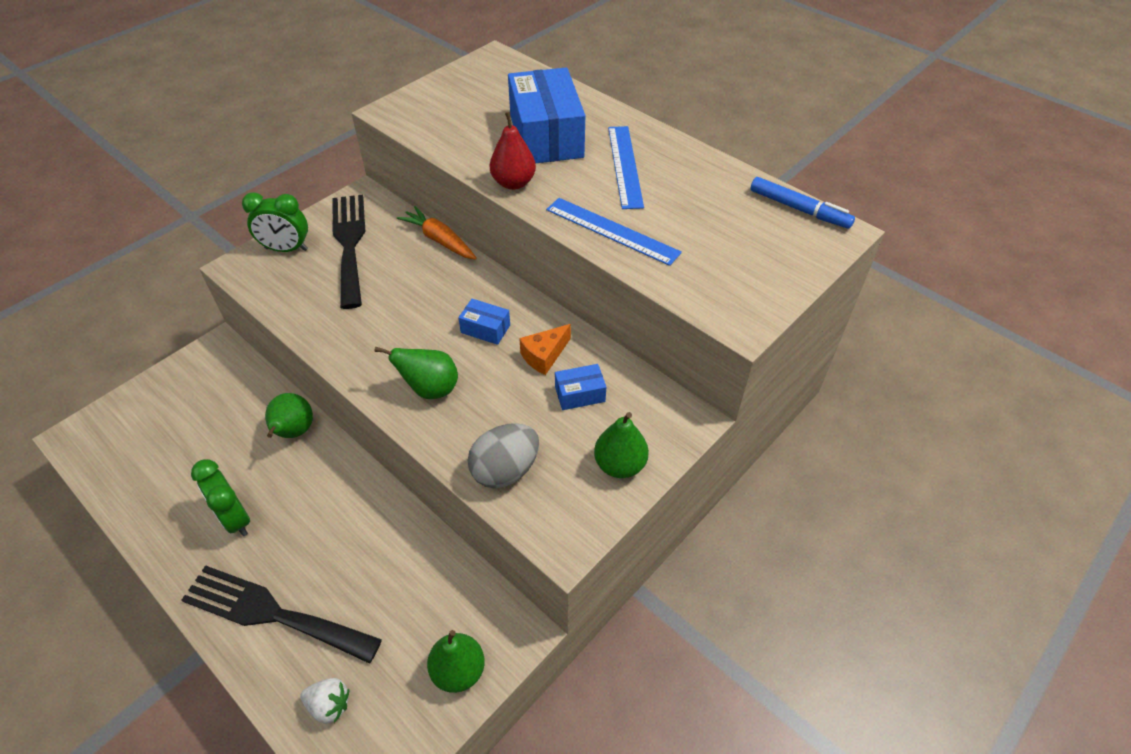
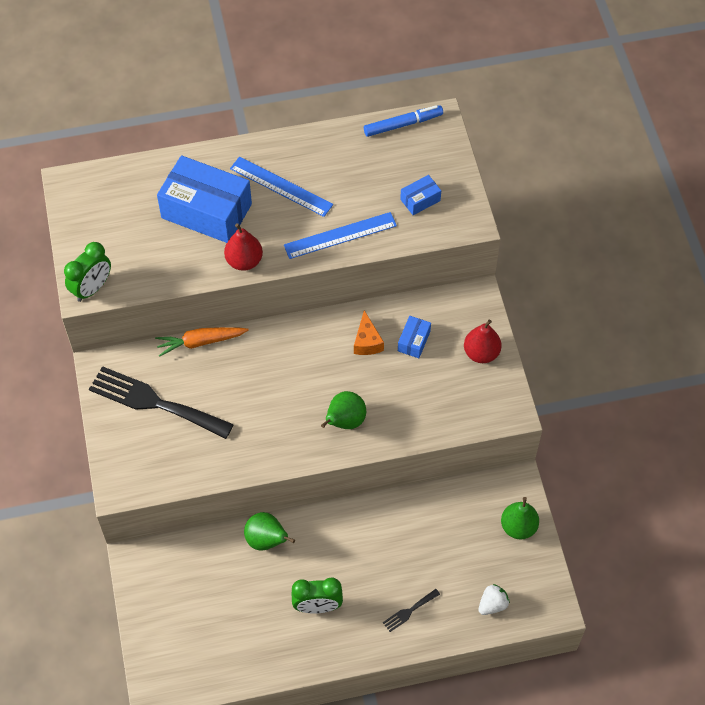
camera: 55 degrees left, 10 degrees up
black fork [181,565,382,664] -> black fork [383,589,440,632], size x0.42
green clock [242,192,308,252] -> green clock moved to [64,242,111,302]
blue box [458,299,510,345] -> blue box moved to [400,175,441,215]
grey egg [468,423,539,488] -> none
green pear [594,412,649,478] -> red pear [464,320,502,363]

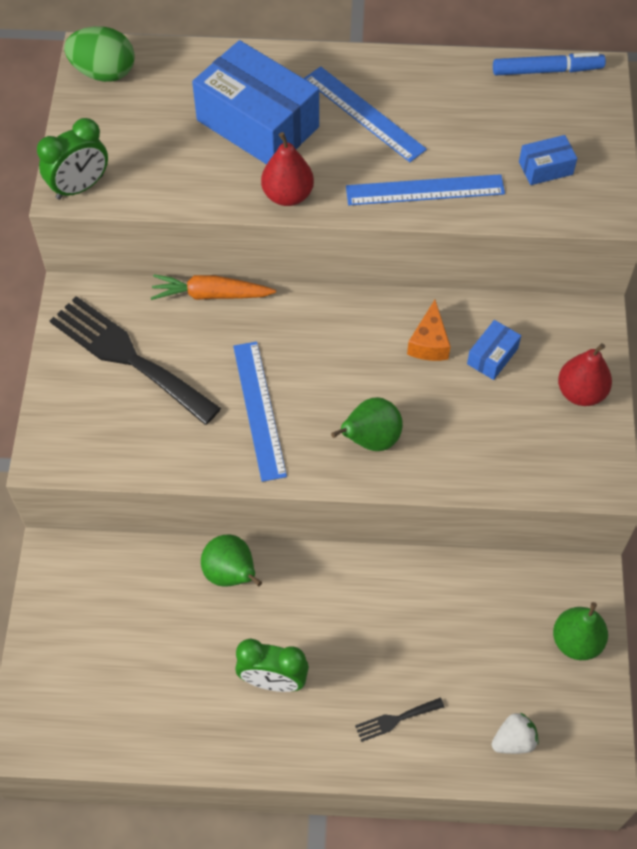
camera: 15 degrees right, 0 degrees up
none -> green egg [64,26,135,82]
none -> blue ruler [233,342,287,482]

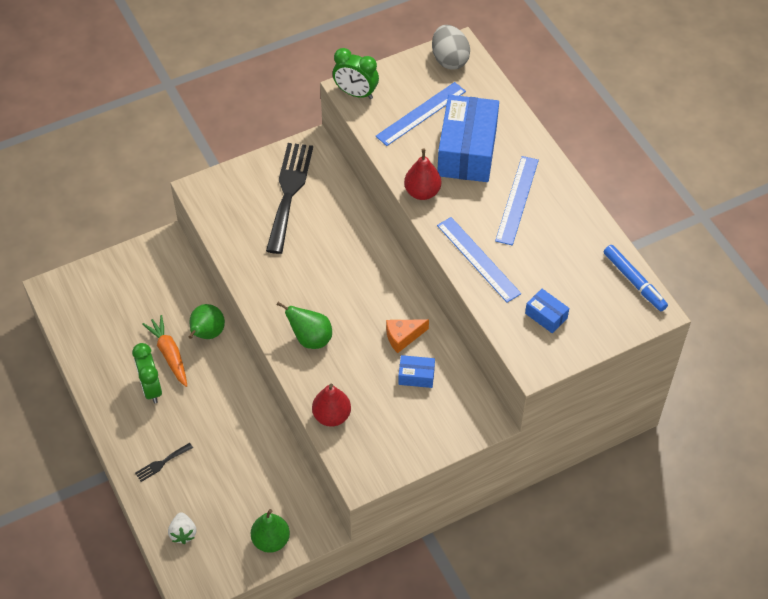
camera: 60 degrees right, 5 degrees down
green egg [64,26,135,82] -> grey egg [432,25,470,70]
orange carrot [151,274,276,300] -> orange carrot moved to [142,315,187,387]
blue ruler [233,342,287,482] -> blue ruler moved to [376,82,466,146]
black fork [355,698,444,742] -> black fork turned 75 degrees counterclockwise [135,443,193,482]
white strawberry [492,713,539,754] -> white strawberry turned 45 degrees clockwise [168,512,196,544]
red pear [558,343,612,406] -> red pear moved to [312,384,351,427]

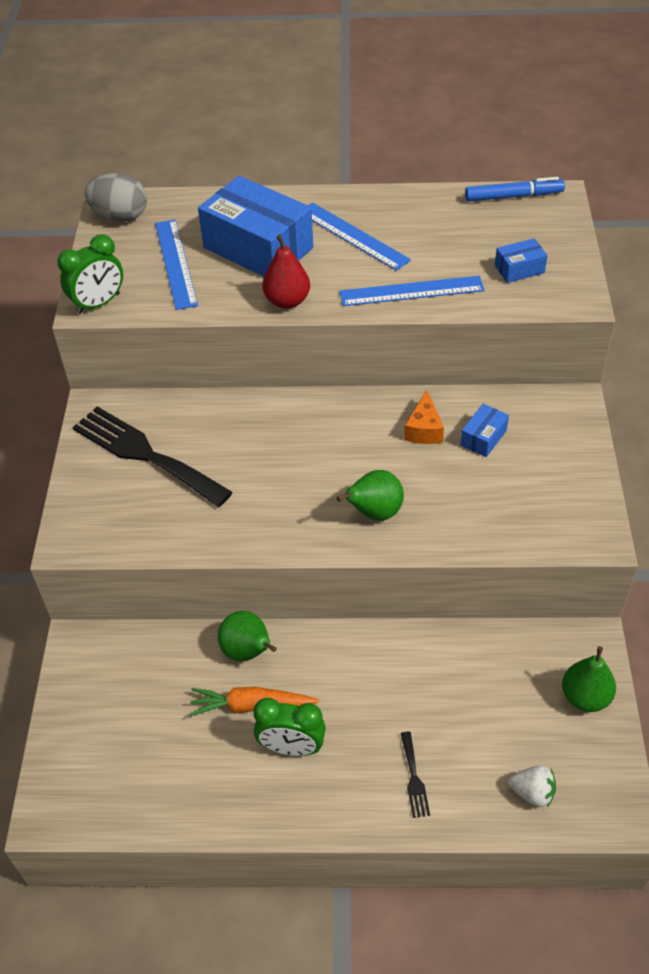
camera: 60 degrees left, 5 degrees down
red pear [312,384,351,427] -> none

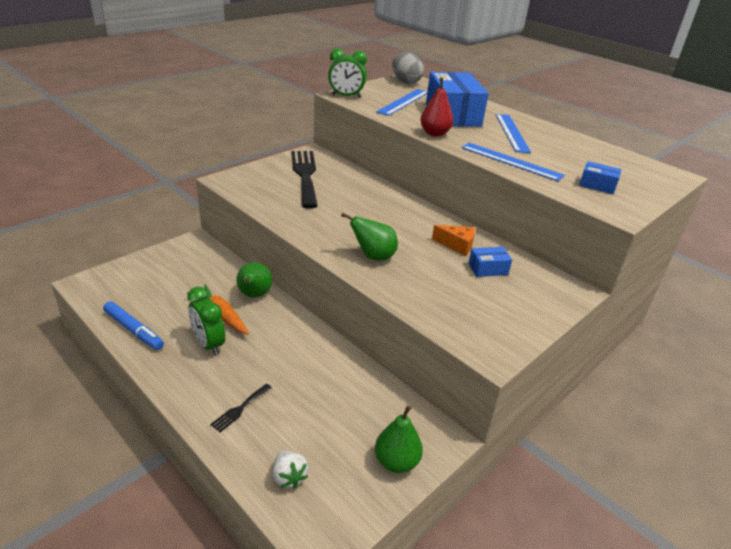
camera: 40 degrees right, 15 degrees down
orange cheese [404,390,444,444] -> orange cheese turned 120 degrees counterclockwise [432,225,475,256]
blue marker [465,177,565,201] -> blue marker moved to [103,301,164,350]

